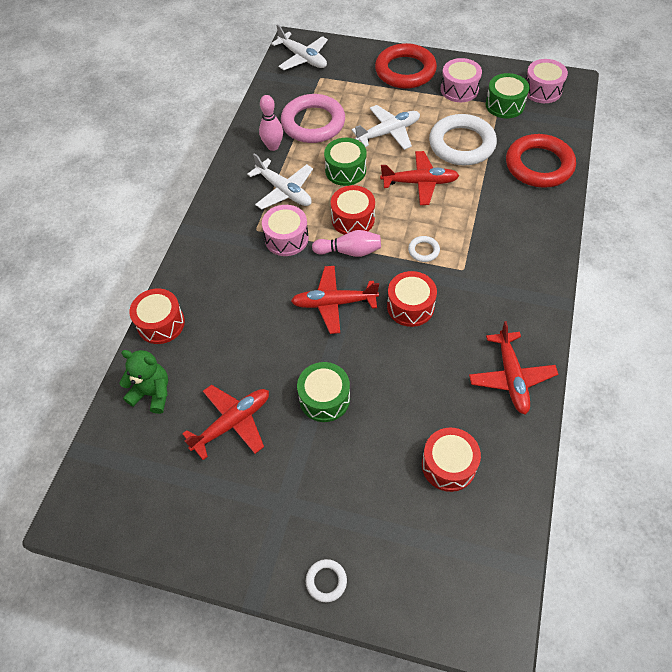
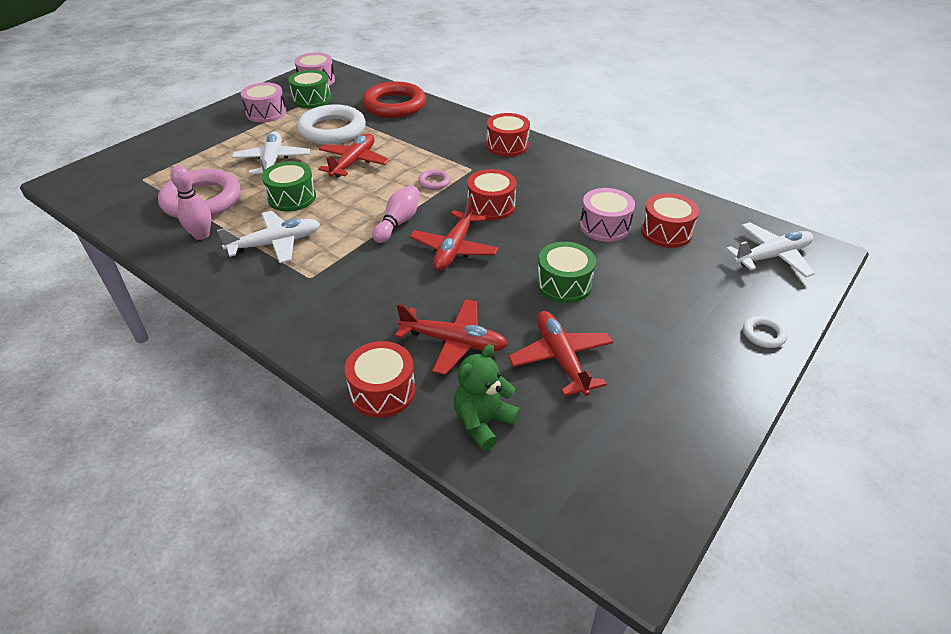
camera: 70 degrees left, 15 degrees down
pink drum [262,205,309,256] -> pink drum moved to [580,188,635,242]
white plane [271,24,328,70] -> white plane moved to [726,222,815,278]
red drum [331,185,375,235] -> red drum moved to [486,113,530,157]
red ring [375,43,437,89] -> none
white ring [408,236,440,262] -> pink ring [418,170,450,190]
red plane [469,321,558,415] -> red plane moved to [395,299,508,375]

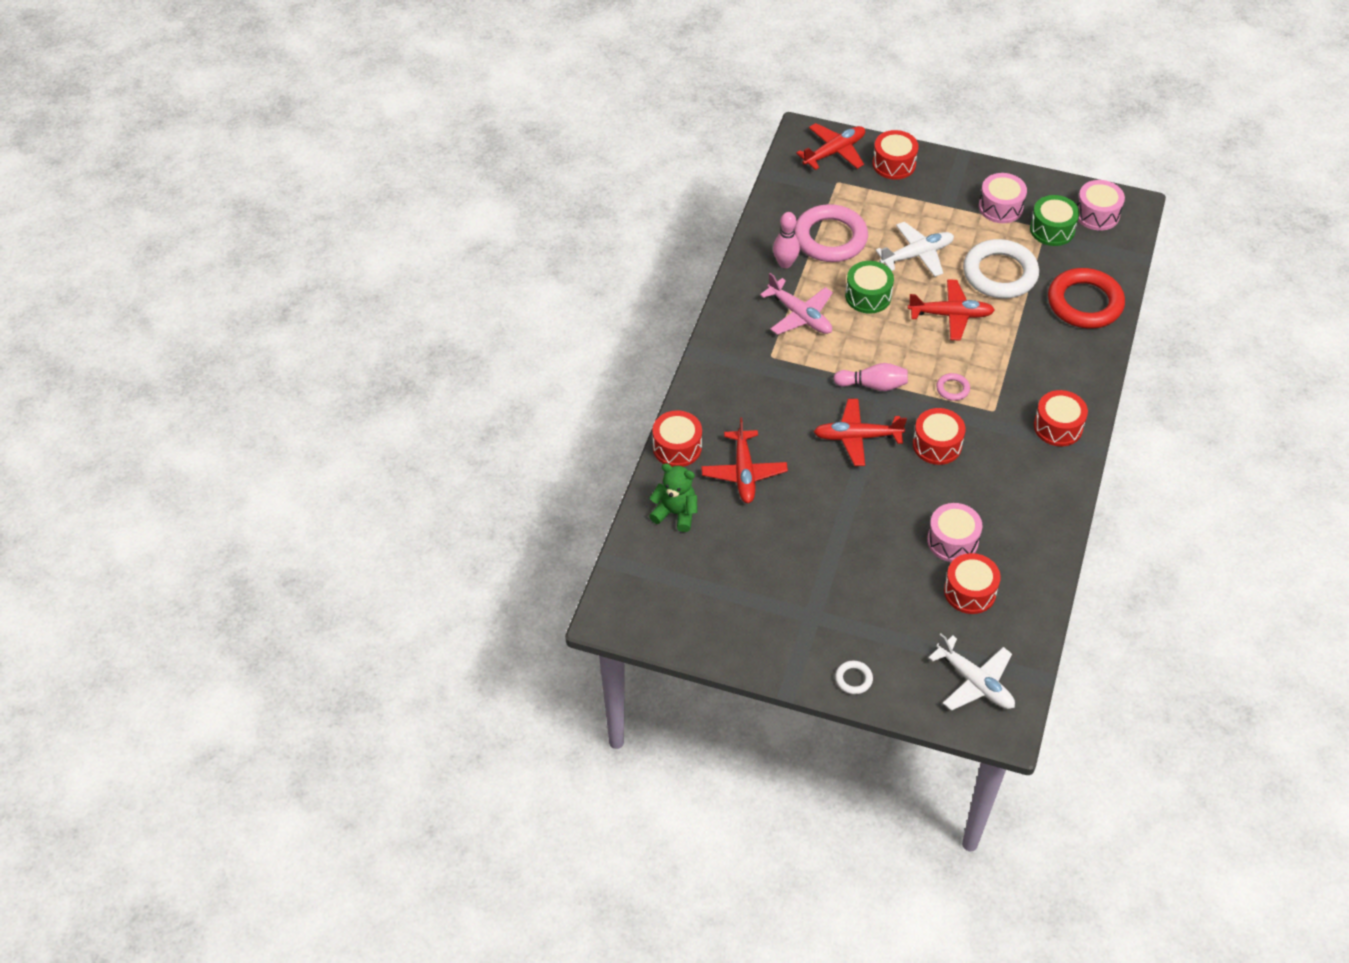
camera: 70 degrees right, 10 degrees up
white plane [217,211,320,263] -> pink plane [760,273,833,335]
red plane [508,311,613,396] -> red plane moved to [796,123,865,170]
green drum [536,242,596,303] -> none
none -> red drum [872,130,919,180]

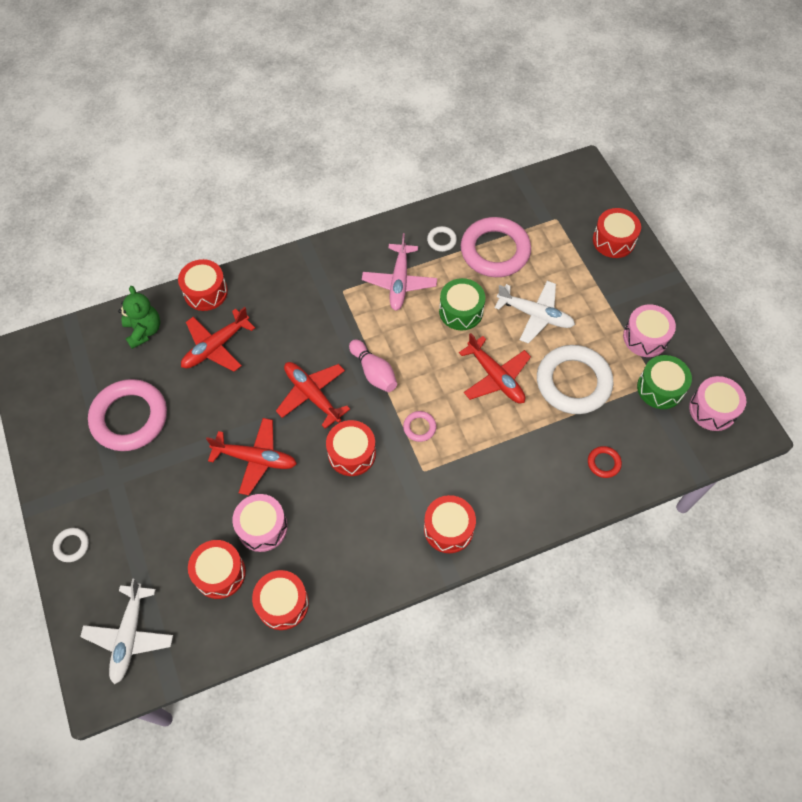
camera: 50 degrees right, 10 degrees up
pink bowling pin [773,212,800,268] -> white ring [427,226,457,252]
red plane [796,123,865,170] -> red plane moved to [206,418,297,495]
red ring [1048,268,1125,329] -> red ring [588,446,622,478], size x0.43
none -> pink ring [88,379,167,451]
none -> red drum [252,570,309,630]

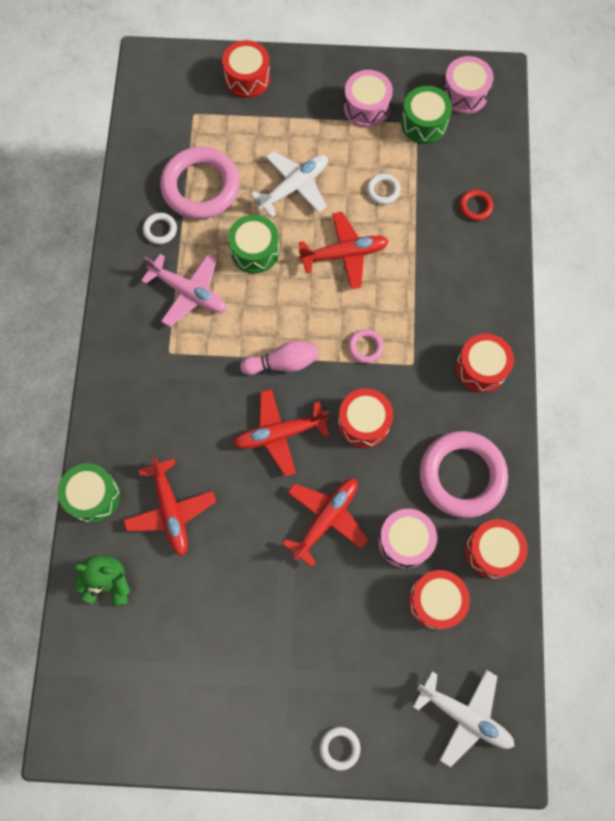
camera: 65 degrees left, 10 degrees up
pink ring [88,379,167,451] -> pink ring moved to [420,431,508,518]
red drum [178,259,228,311] -> green drum [58,463,120,523]
white ring [537,345,613,414] -> white ring [367,174,400,204], size x0.43

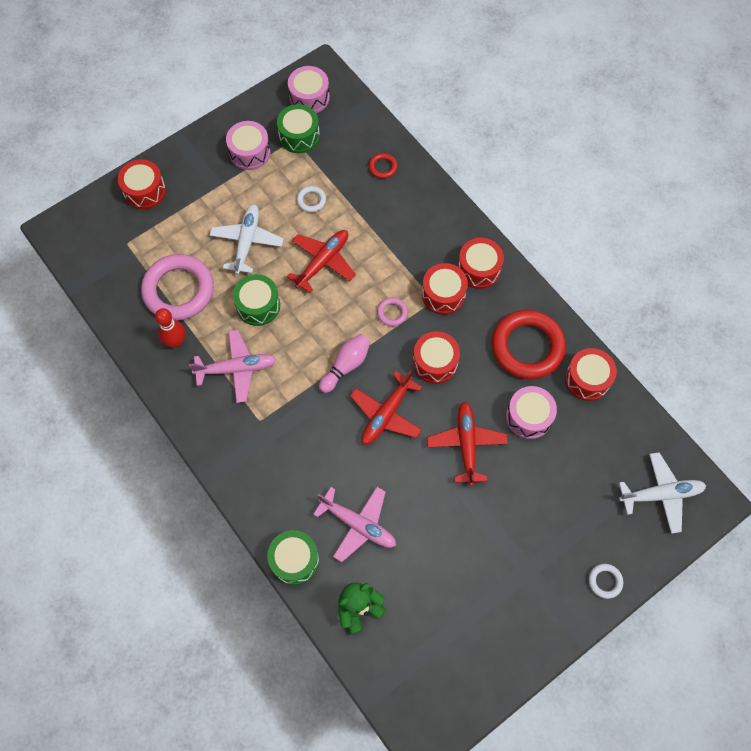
camera: 40 degrees left, 5 degrees down
red plane [123,456,216,556] -> pink plane [313,487,396,562]
white ring [143,213,177,244] -> red bowling pin [155,308,185,348]
red drum [409,570,470,630] -> red drum moved to [422,263,468,315]
pink ring [420,431,508,518] -> red ring [492,310,566,379]

